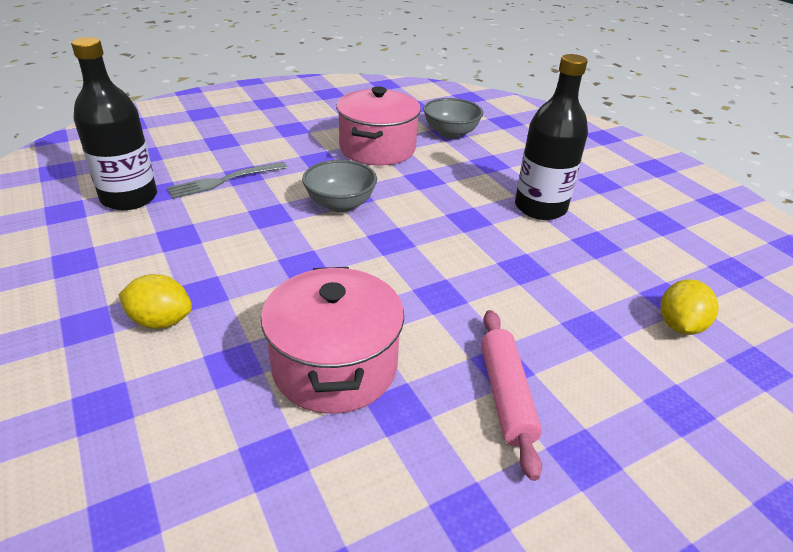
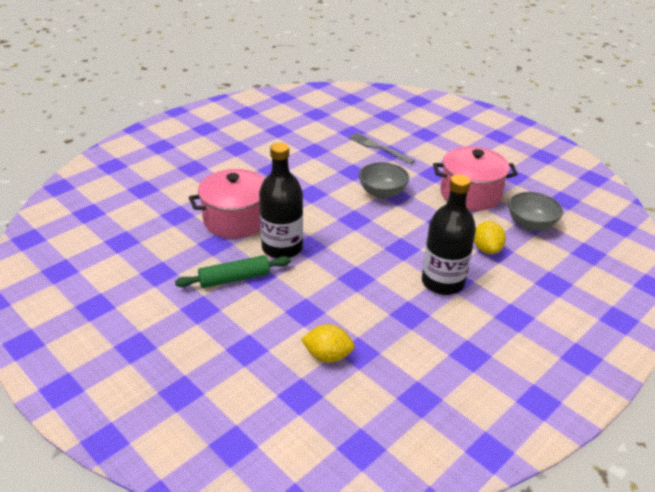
camera: 75 degrees right, 0 degrees up
black bottle [71,37,157,210] -> black bottle moved to [259,142,303,259]
yellow lemon [119,274,192,329] -> yellow lemon moved to [474,221,506,254]
pink rolling pin [481,310,542,481] -> green rolling pin [175,255,291,288]

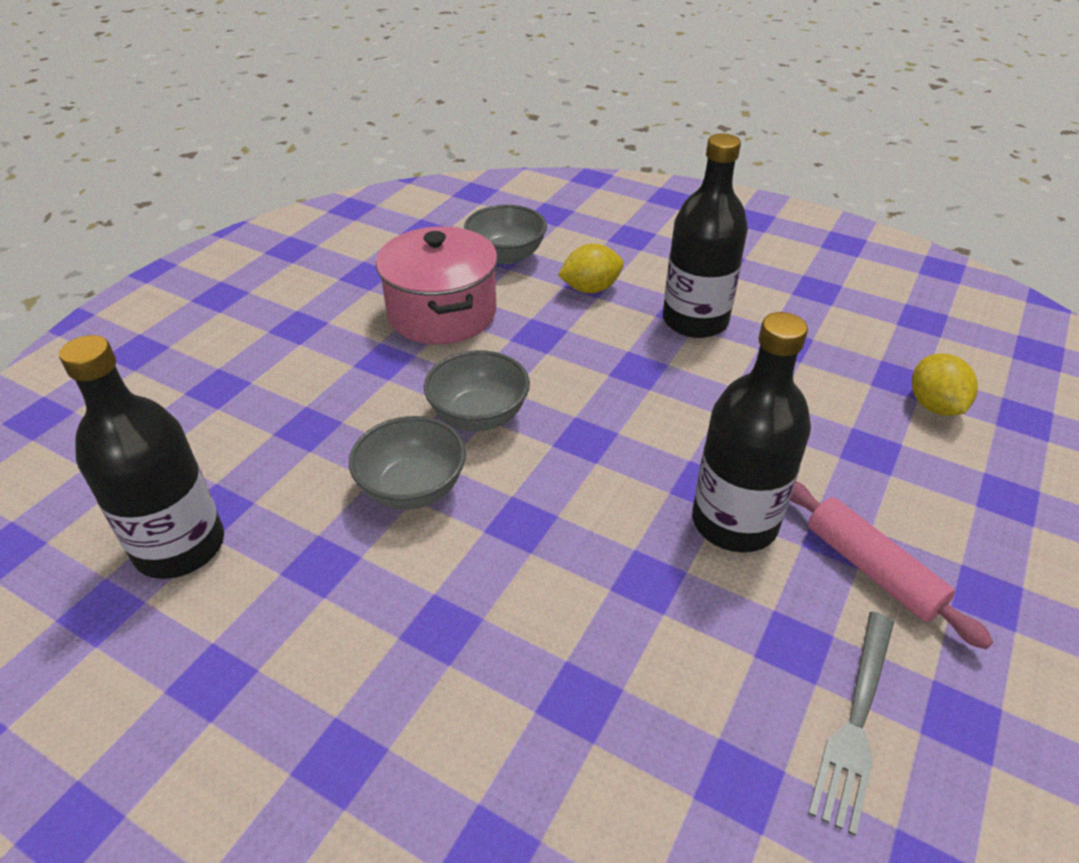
camera: 105 degrees left, 5 degrees up
green rolling pin [175,255,291,288] -> pink rolling pin [790,481,993,649]
pink pot [189,169,265,239] -> none
grey fork [348,133,415,164] -> grey fork moved to [808,612,894,836]
none -> black bottle [59,335,224,579]
none -> grey bowl [349,416,466,509]

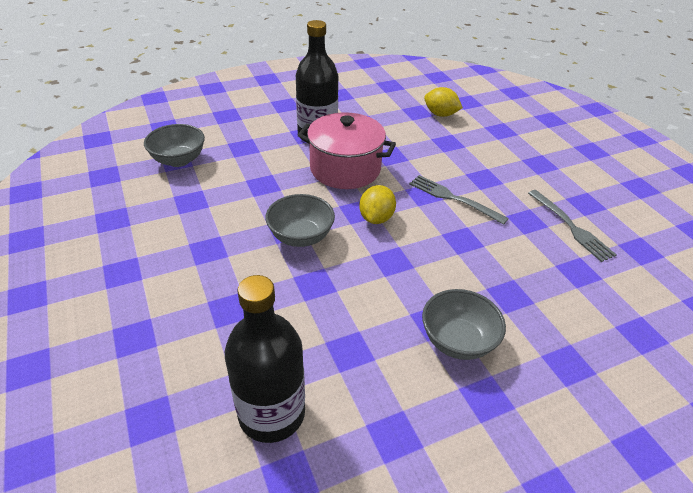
camera: 55 degrees left, 0 degrees up
grey bowl [349,416,466,509] -> grey bowl moved to [422,289,506,360]
pink pot [376,226,498,344] -> pink pot moved to [298,112,396,189]
yellow lemon [558,244,624,293] -> yellow lemon moved to [359,185,396,224]
black bottle [692,312,811,552] -> grey fork [409,175,509,225]
pink rolling pin [790,481,993,649] -> none

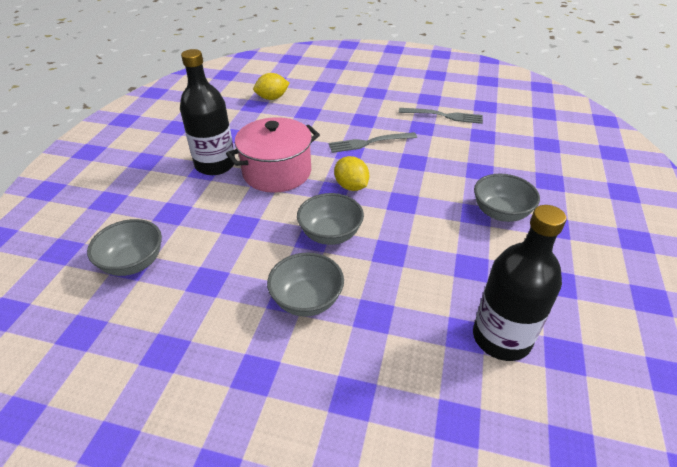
camera: 50 degrees left, 0 degrees up
none -> grey bowl [267,253,344,317]

